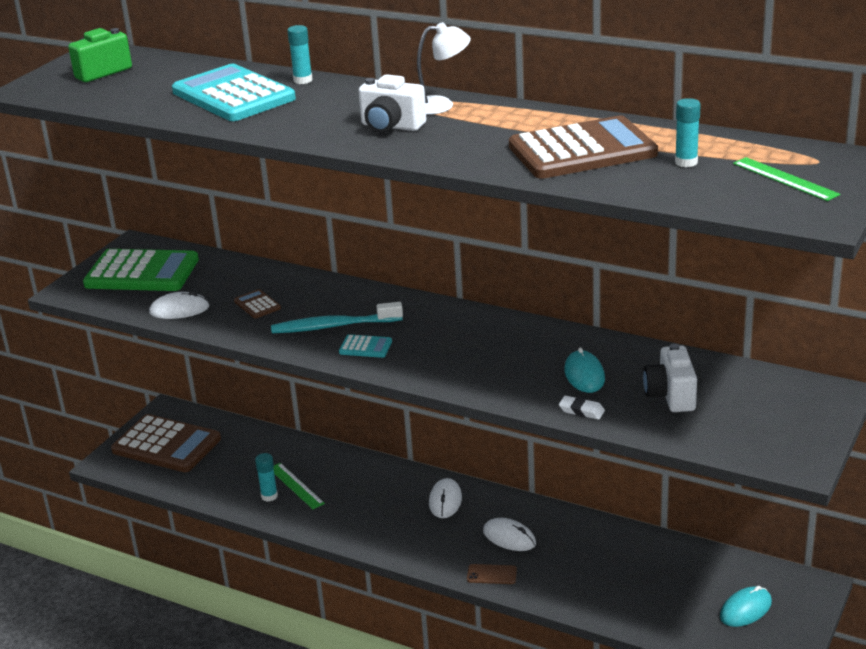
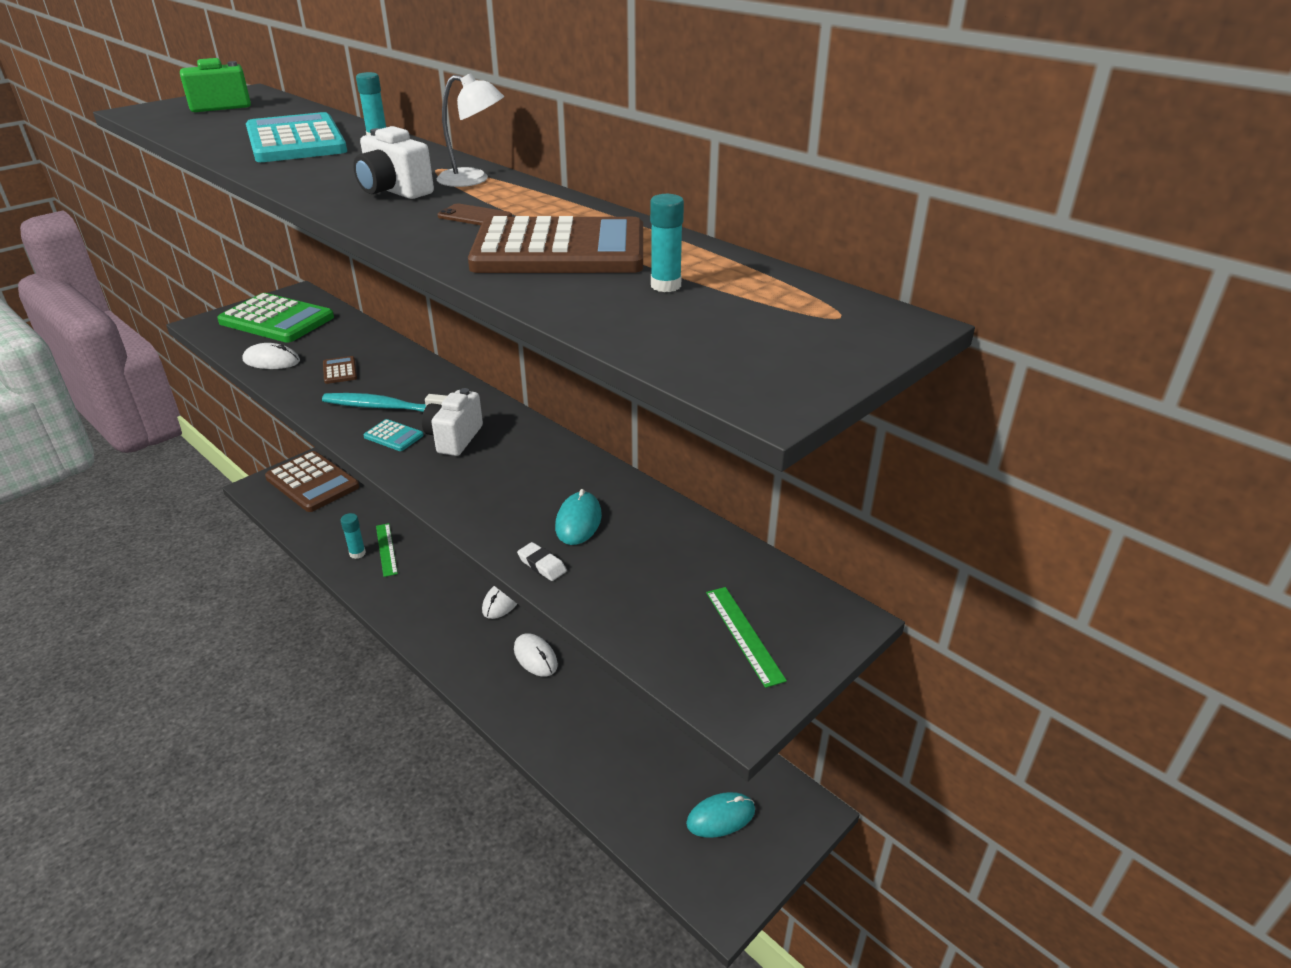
camera: 15 degrees right, 5 degrees up
brown phone [467,564,517,584] -> brown phone moved to [438,204,512,225]
white camera [643,343,697,412] -> white camera moved to [422,388,483,456]
green ruler [733,157,841,201] -> green ruler moved to [706,587,787,688]

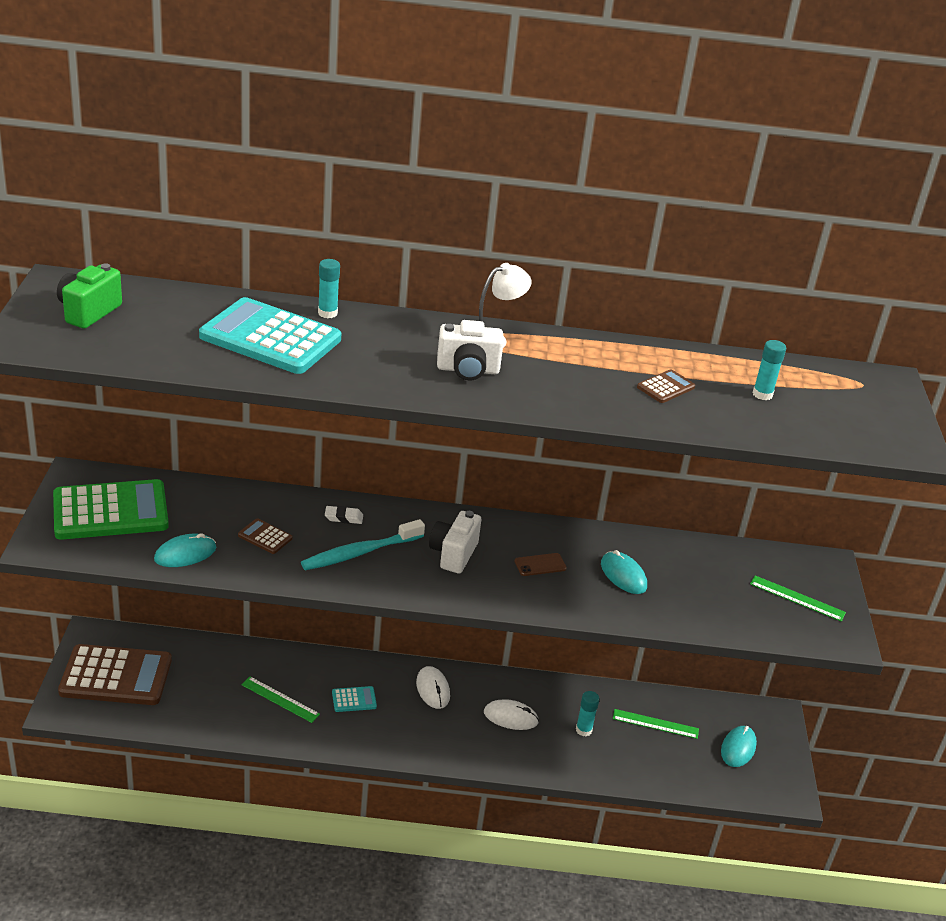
camera: 45 degrees left, 0 degrees up
white mouse [242,343,300,369] -> turquoise mouse [154,534,216,567]
turquoise glue stick [340,513,366,559] -> turquoise glue stick moved to [576,691,600,736]
turquoise calculator [363,419,424,451] -> turquoise calculator moved to [332,686,377,712]
white camera [422,388,483,456] -> white camera turned 45 degrees clockwise [429,511,481,574]
brown phone [438,204,512,225] -> brown phone moved to [514,553,567,576]
brown calculator [468,216,643,273] -> brown calculator [637,369,695,403], size x0.43
white eraser [517,542,567,581] -> white eraser moved to [325,506,363,524]
none -> green ruler [613,709,699,739]

